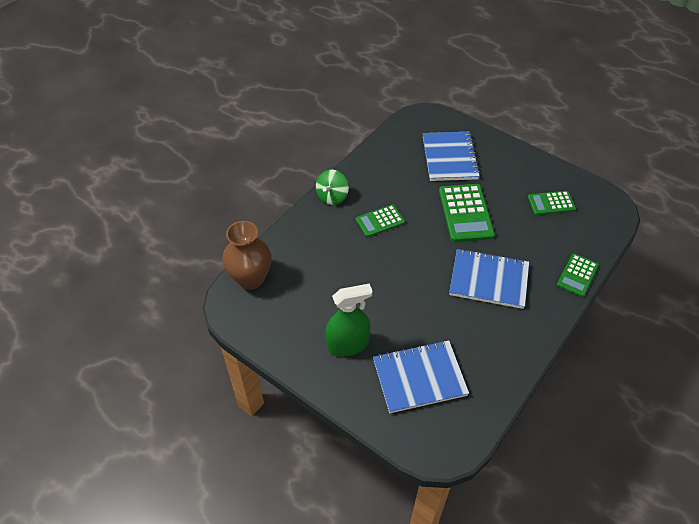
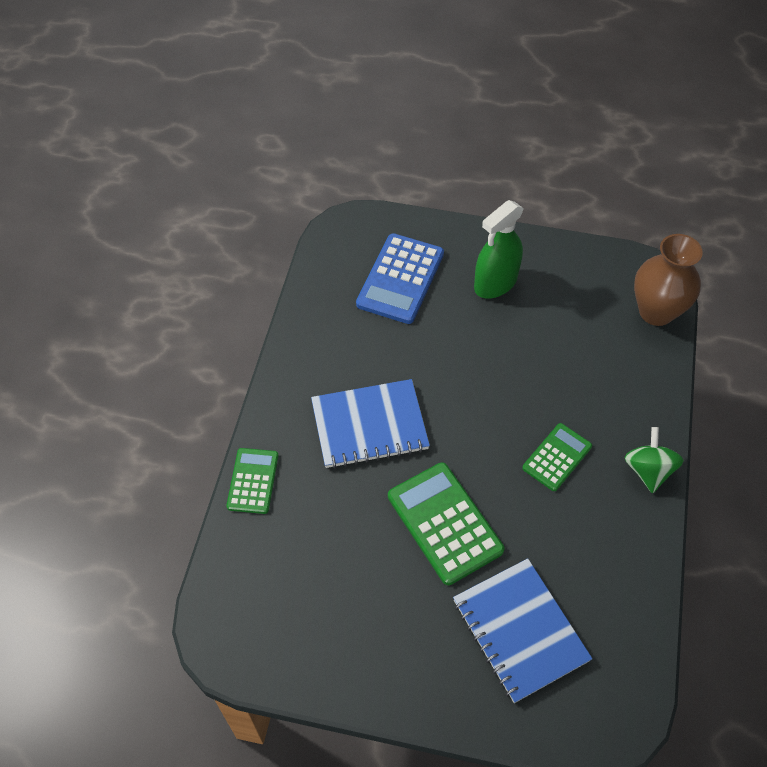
camera: 155 degrees right, 5 degrees up
blue notebook [373,340,469,413] -> blue calculator [356,233,444,324]
green calculator [528,191,576,215] -> none

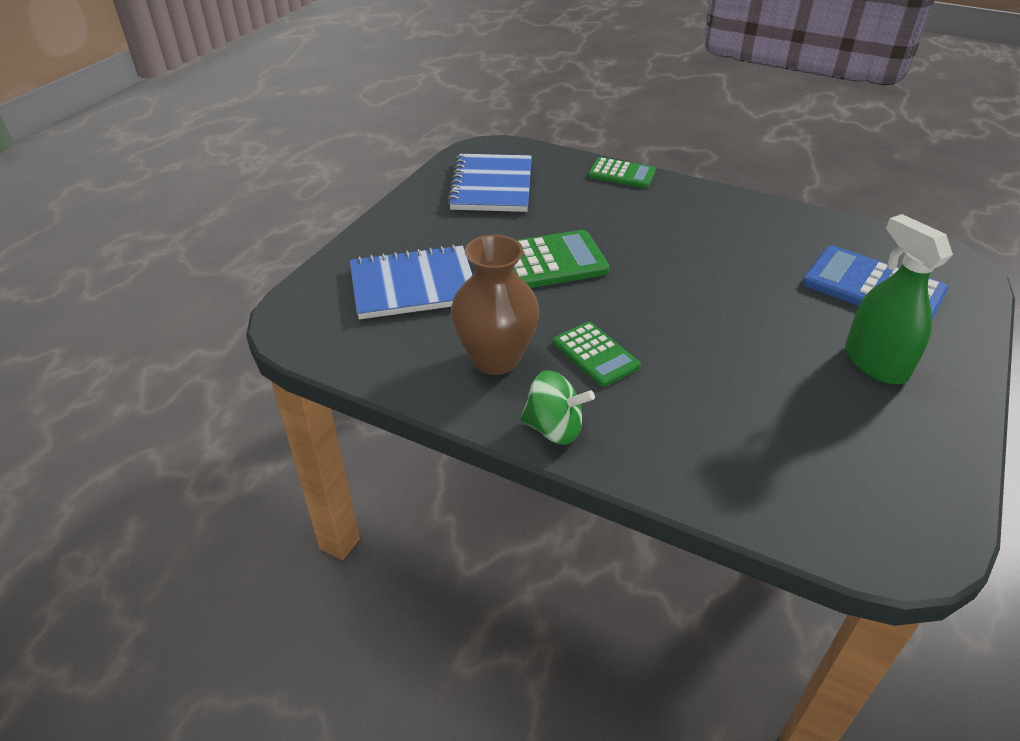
camera: 105 degrees right, 15 degrees down
blue notebook [311,379,430,469] -> blue notebook moved to [447,154,532,212]
brown vase [634,234,703,326] -> brown vase moved to [451,235,540,375]

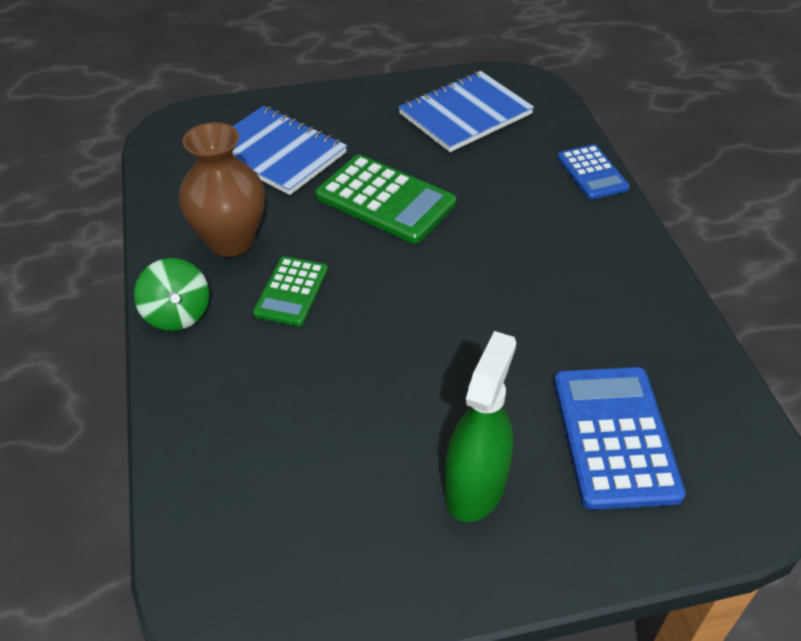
camera: 50 degrees right, 5 degrees up
green calculator [588,157,656,188] -> blue calculator [557,144,630,200]

